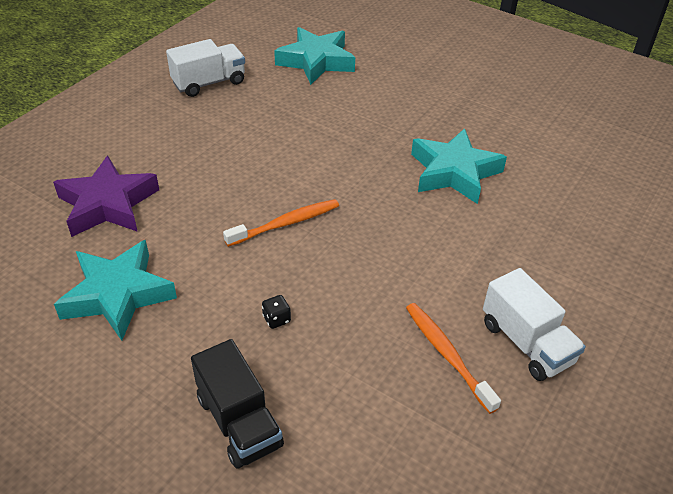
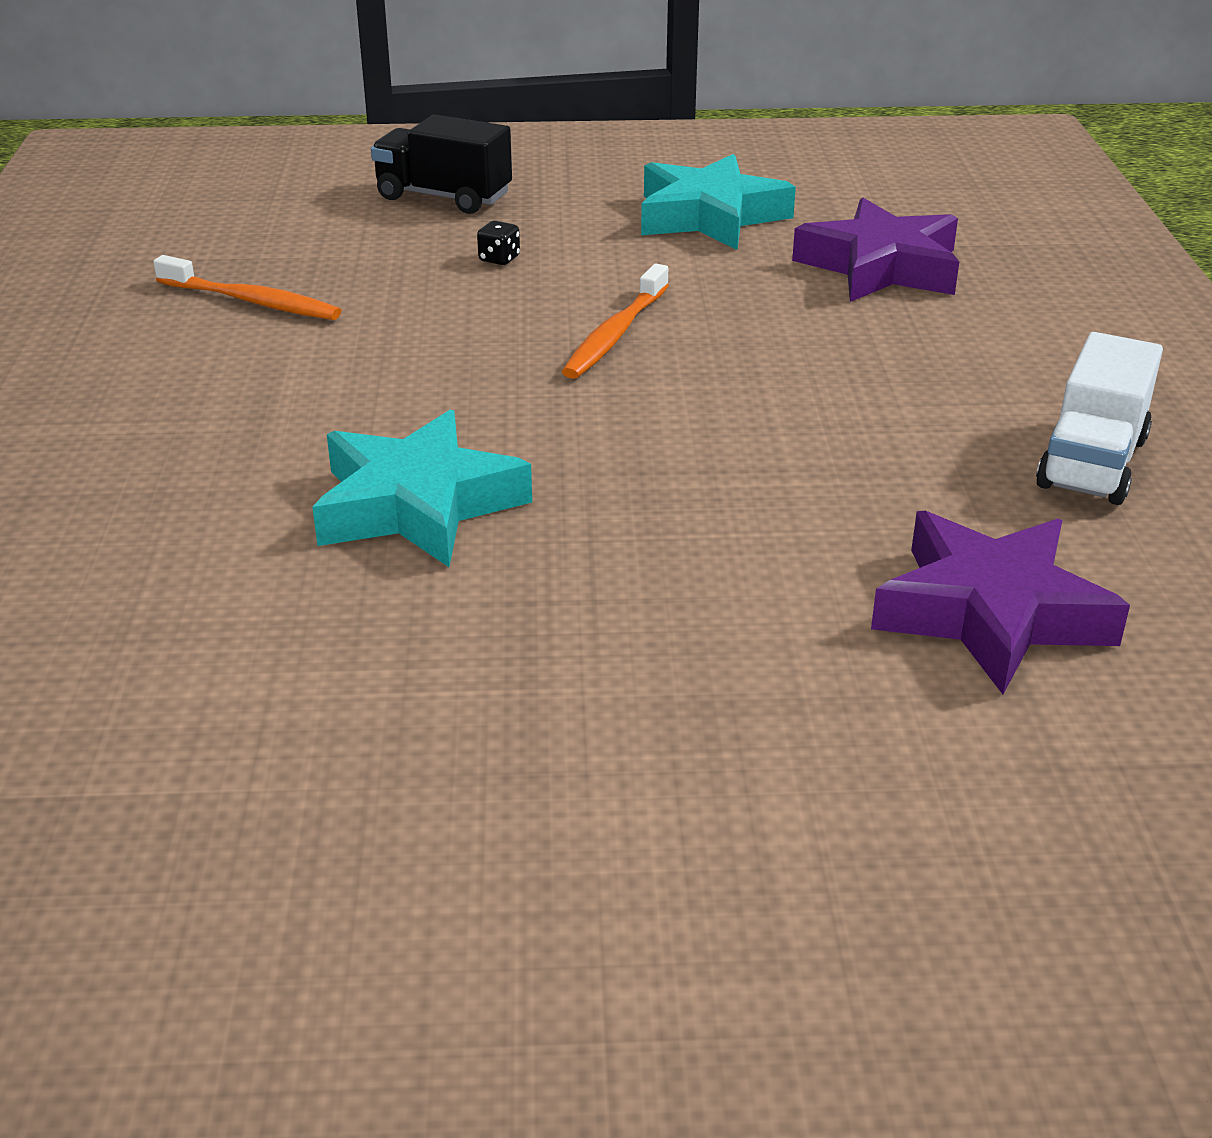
camera: 145 degrees right, 10 degrees down
turquoise star [274,27,355,85] -> purple star [871,511,1130,694]
white truck [483,268,586,381] -> none

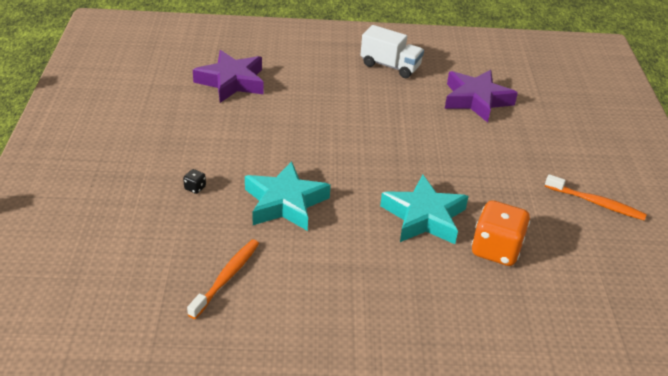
camera: 90 degrees left, 5 degrees up
black truck [371,114,512,214] -> none
orange toothbrush [562,264,669,379] -> orange toothbrush moved to [545,174,647,220]
turquoise star [641,154,796,250] -> turquoise star moved to [245,161,331,231]
none -> orange dice [471,200,530,266]

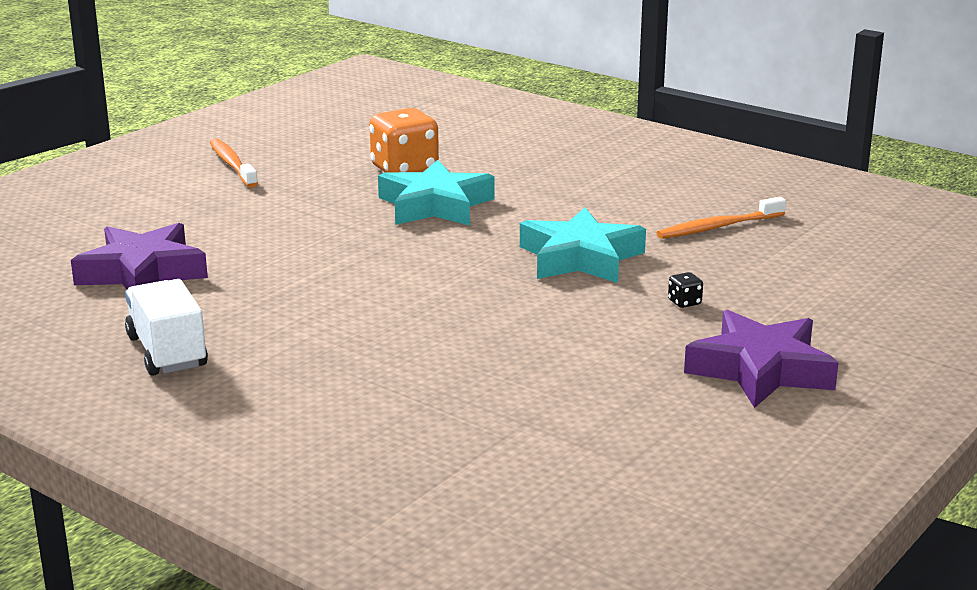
camera: 140 degrees left, 15 degrees down
purple star [193,50,264,103] -> purple star moved to [684,310,839,408]

